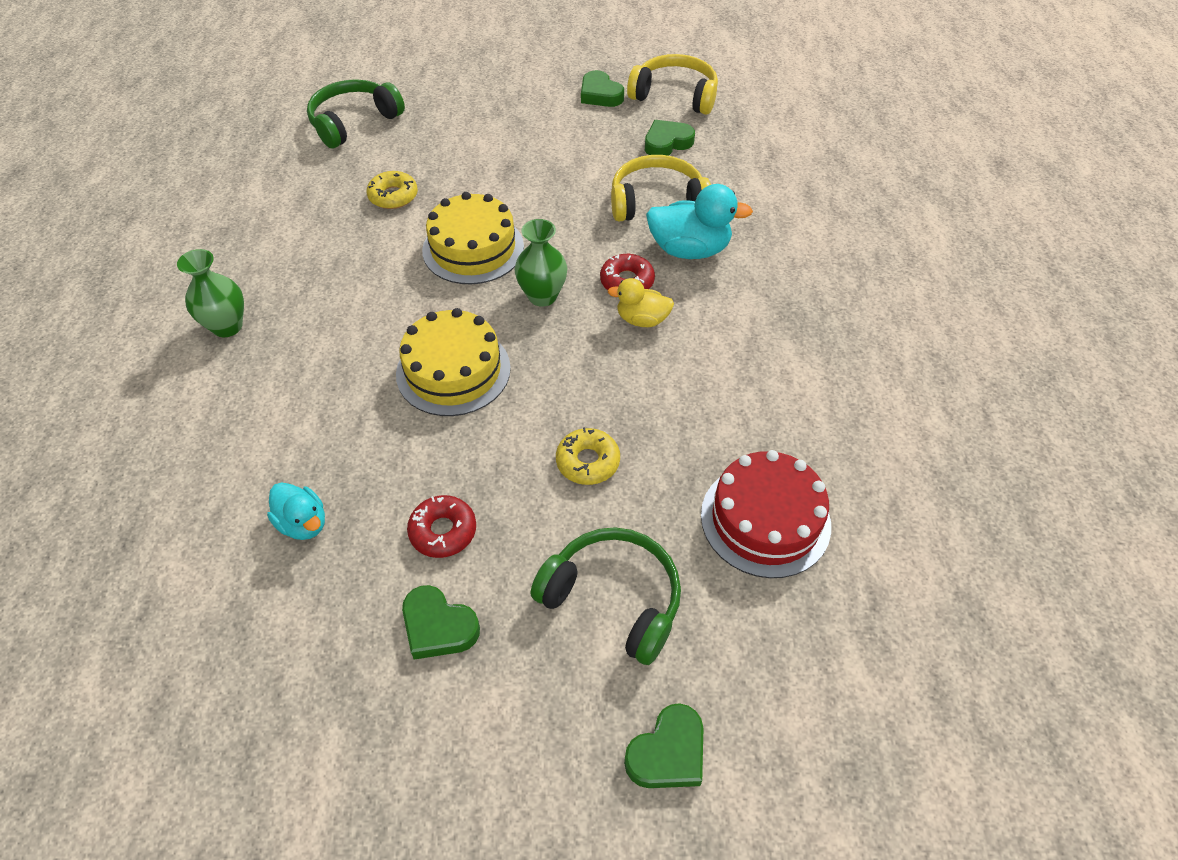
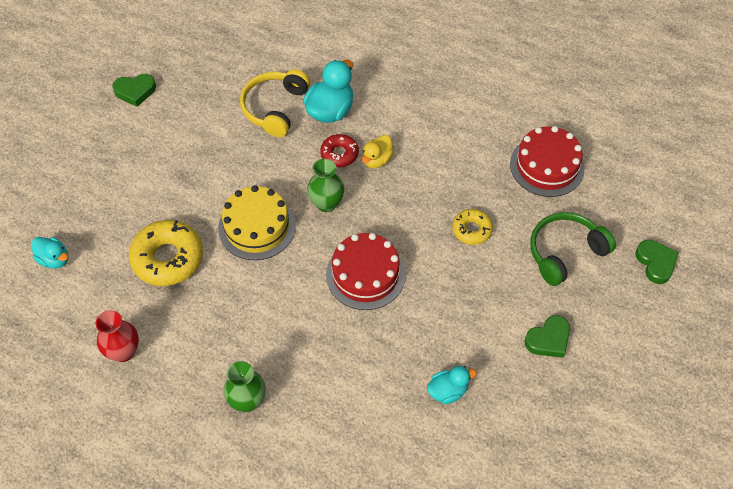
camera: 65 degrees left, 5 degrees up
green headphones [307,79,405,148] -> turquoise duck [31,237,68,269]
yellow donut [367,171,418,209] -> yellow donut [129,220,203,286], size x1.77
yellow cake [396,308,511,416] -> red cake [326,233,405,310]
red donut [407,495,476,558] -> none
yellow headphones [627,54,718,115] -> none
green heart [645,120,695,156] -> none
none -> red vase [95,310,139,362]

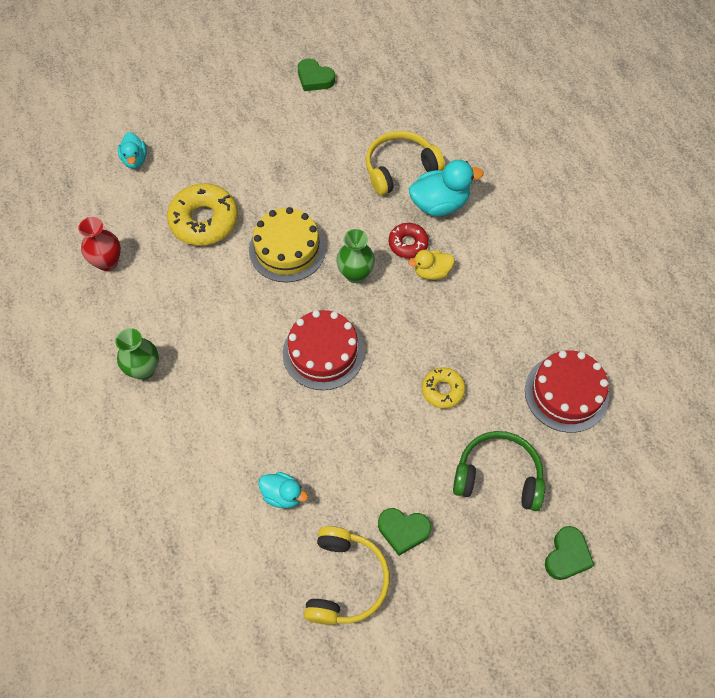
camera: 45 degrees right, 5 degrees up
none -> yellow headphones [304,526,390,625]

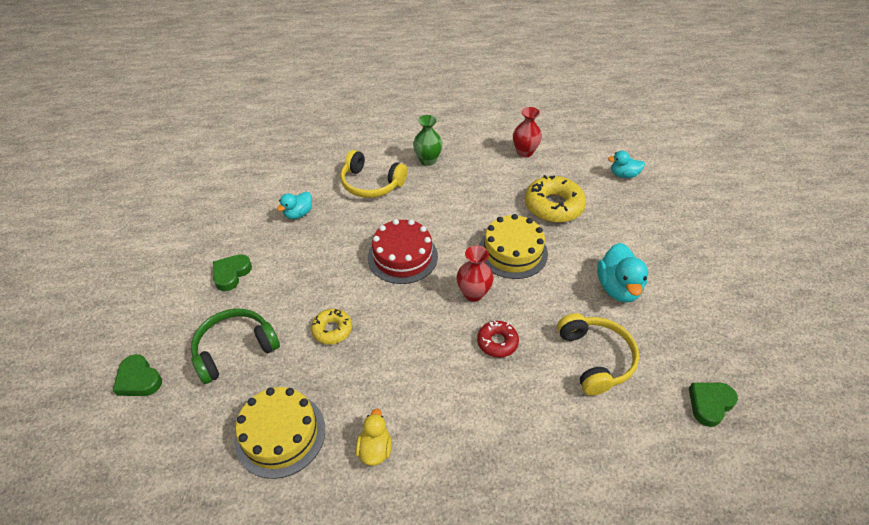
camera: 105 degrees right, 15 degrees down
green heart [298,59,335,91] -> green heart moved to [689,383,738,427]
yellow headphones [304,526,390,625] -> yellow headphones moved to [340,150,408,198]
green vase [336,229,375,283] -> red vase [457,246,493,302]
yellow duck [408,250,455,280] -> yellow duck moved to [356,409,392,466]
turquoise duck [409,160,484,216] -> turquoise duck moved to [597,243,648,303]
green headphones [453,431,545,511] -> green headphones turned 150 degrees counterclockwise [191,308,280,384]
red cake [525,350,609,433] -> yellow cake [235,387,325,479]

